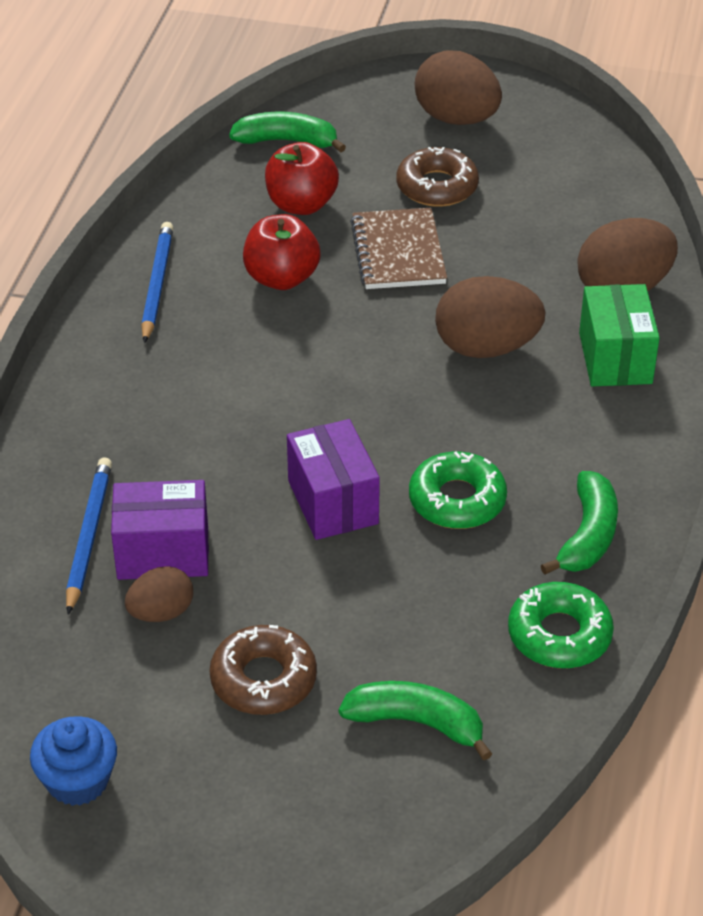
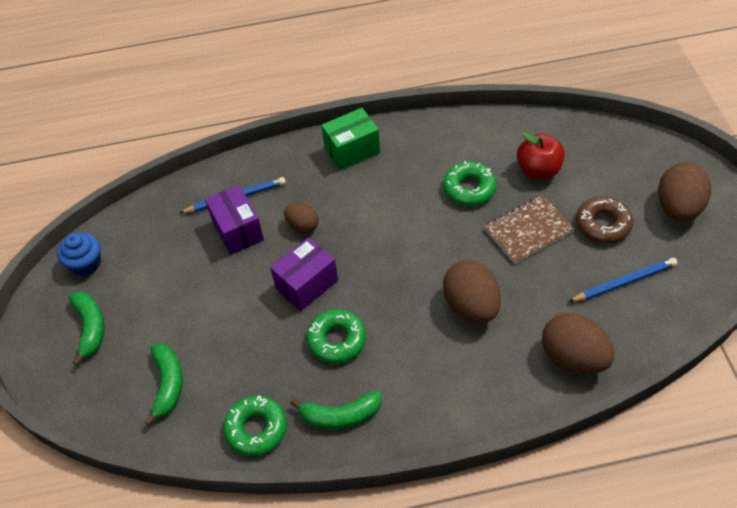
camera: 70 degrees right, 10 degrees up
brown egg [125,566,193,622] -> brown egg moved to [284,203,319,233]
blue pencil [141,222,174,343] -> blue pencil moved to [569,258,678,302]
brown donut [209,625,317,715] -> none
green banana [229,112,346,153] -> green banana moved to [69,291,105,366]
red apple [243,214,321,290] -> green donut [443,161,497,206]
green box [579,284,660,386] -> green box moved to [321,108,380,170]

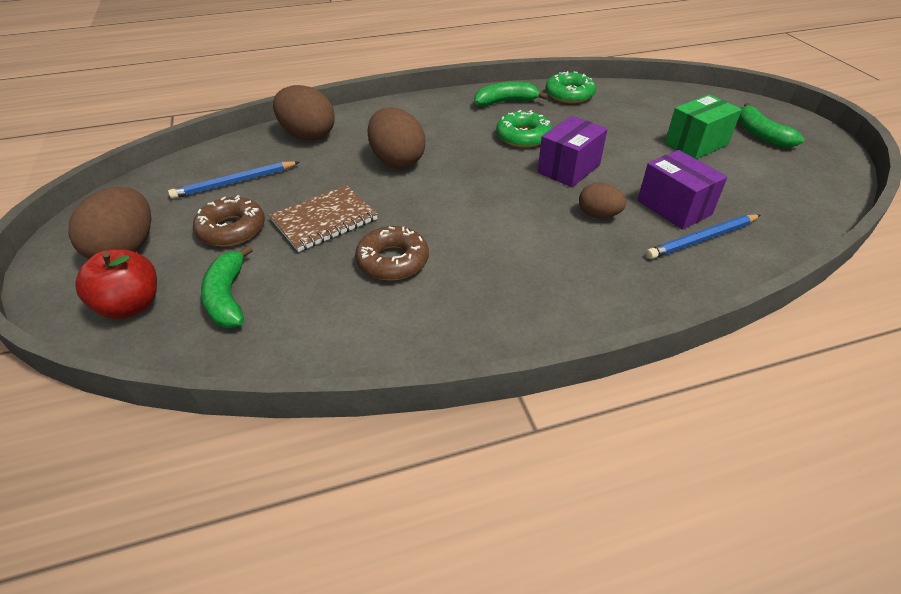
camera: 170 degrees right, 10 degrees down
blue cupcake [57,232,101,276] -> none
green banana [144,343,183,426] -> green banana moved to [201,245,253,328]
green box [321,108,380,170] -> green box moved to [665,94,742,159]
green donut [443,161,497,206] -> brown donut [355,226,429,280]
red apple [517,132,565,179] -> red apple moved to [76,249,157,319]

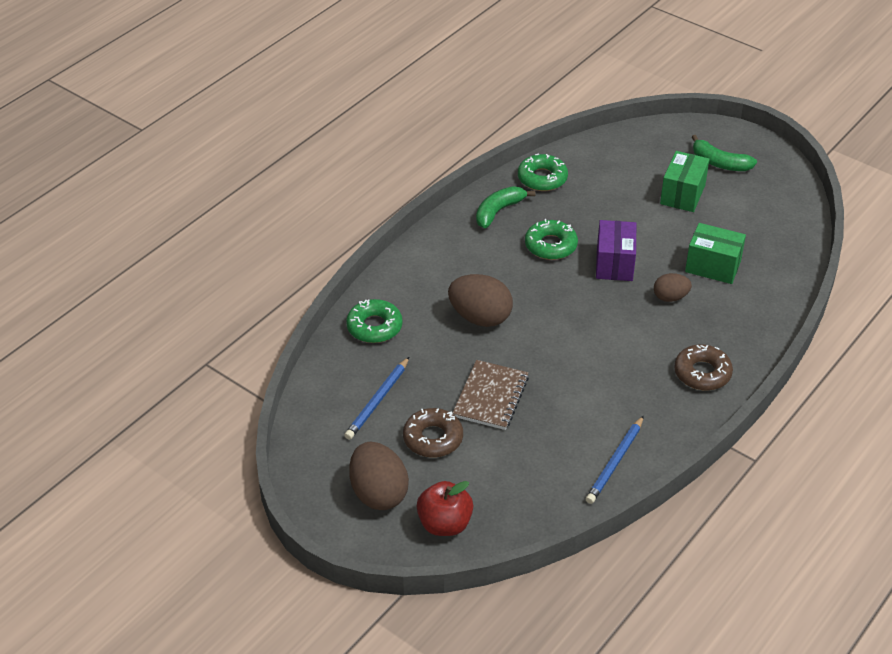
camera: 35 degrees left, 0 degrees up
green banana [201,245,253,328] -> none
brown egg [273,85,335,141] -> green donut [346,299,403,343]
brown donut [355,226,429,280] -> brown donut moved to [674,345,733,391]
purple box [638,150,727,230] -> green box [685,223,746,284]
blue pencil [646,214,760,259] -> blue pencil moved to [586,416,644,504]

